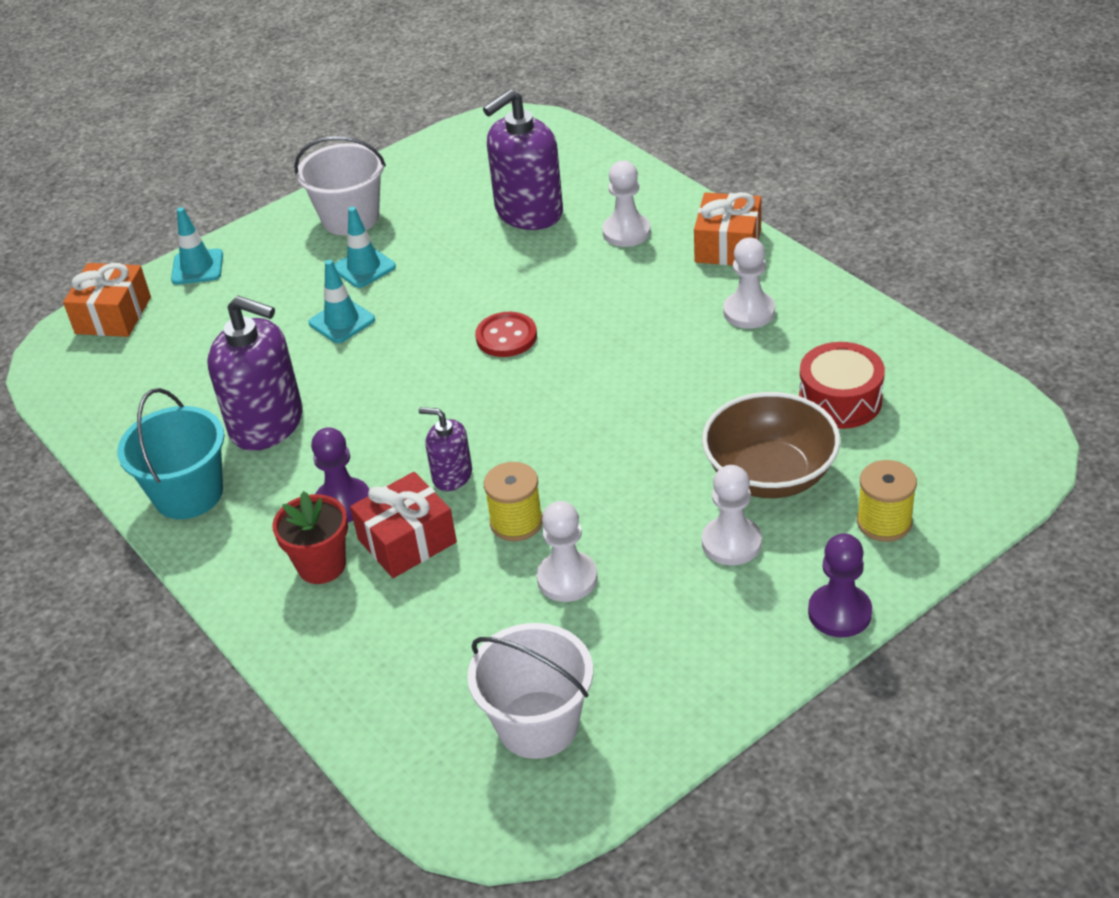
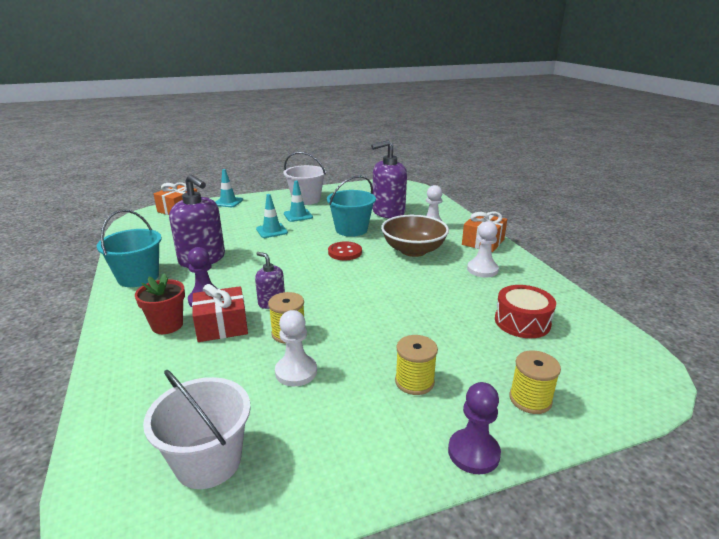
camera: 15 degrees right, 15 degrees down
brown bowl [702,392,840,498] -> brown bowl moved to [381,215,449,257]
white pawn [702,465,762,565] -> yellow spool [395,335,438,395]
none -> turquoise bucket [327,175,376,237]

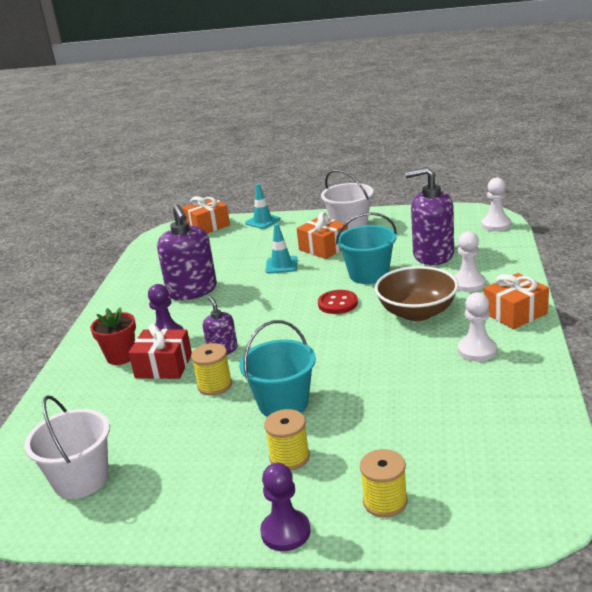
camera: 30 degrees right, 0 degrees up
turquoise bucket [97,210,162,287] -> turquoise bucket moved to [239,320,316,417]
white pawn [275,310,317,386] -> white pawn moved to [481,177,511,231]
turquoise traffic cone [284,181,313,222] -> orange gift [297,212,348,259]
red drum [495,285,556,338] -> none

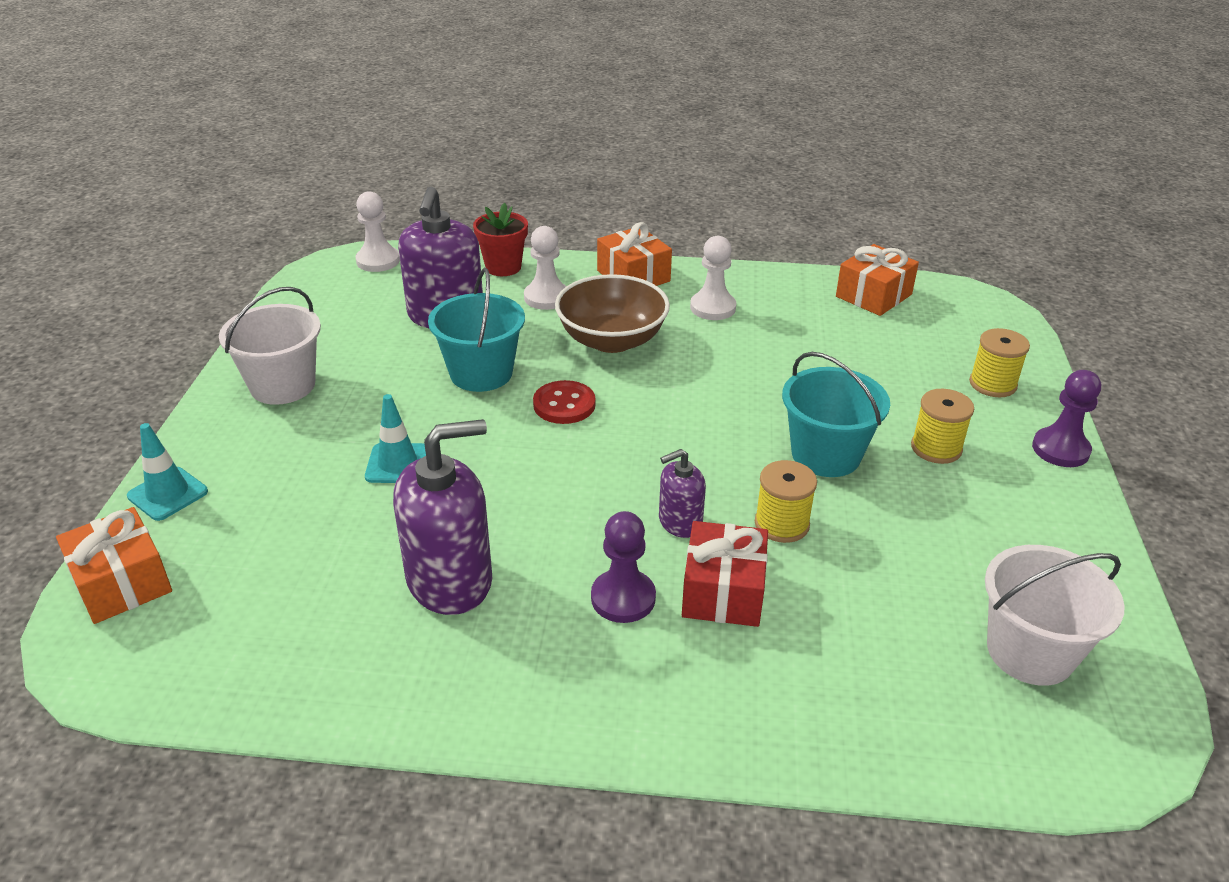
camera: 95 degrees left, 10 degrees up
red flower pot [90,307,136,365] -> red flower pot moved to [473,203,528,276]
orange gift [297,212,348,259] -> orange gift moved to [836,244,919,316]

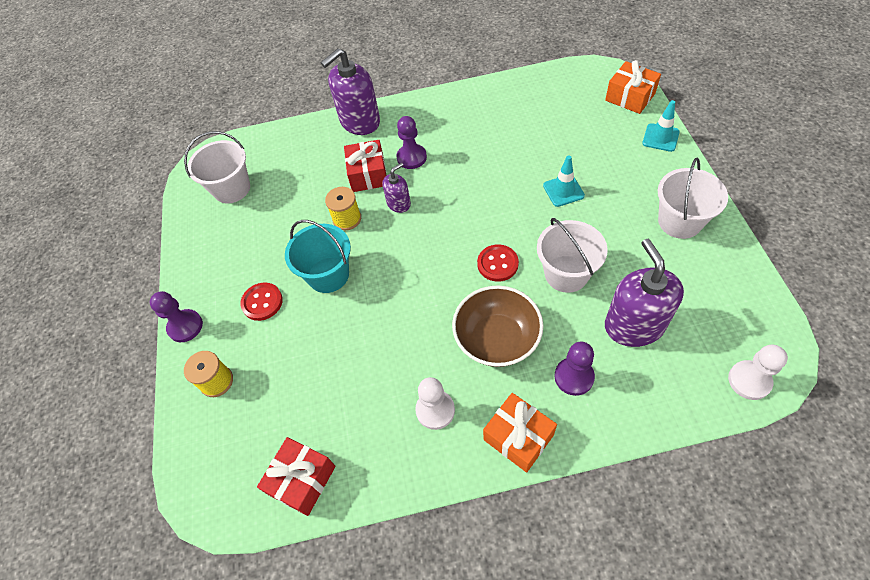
camera: 170 degrees right, 20 degrees up
purple soap dispenser [393,419,492,615] -> purple soap dispenser moved to [321,48,380,135]
turquoise bucket [428,268,525,392] -> white bucket [537,218,608,293]
red flower pot [473,203,528,276] -> none
white pawn [524,226,566,310] -> purple pawn [554,342,595,396]
orange gift [836,244,919,316] -> red gift [257,437,336,516]
yellow spool [911,389,974,464] -> red button [240,283,283,321]

